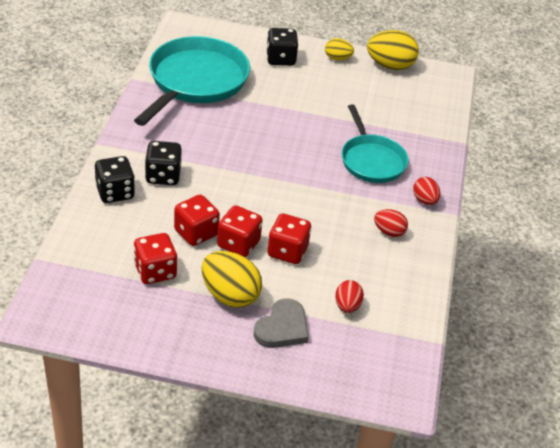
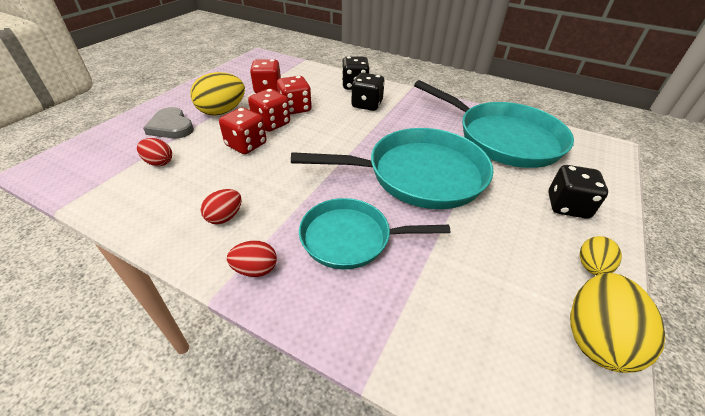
camera: 110 degrees right, 0 degrees up
none -> turquoise pan [291,128,494,209]

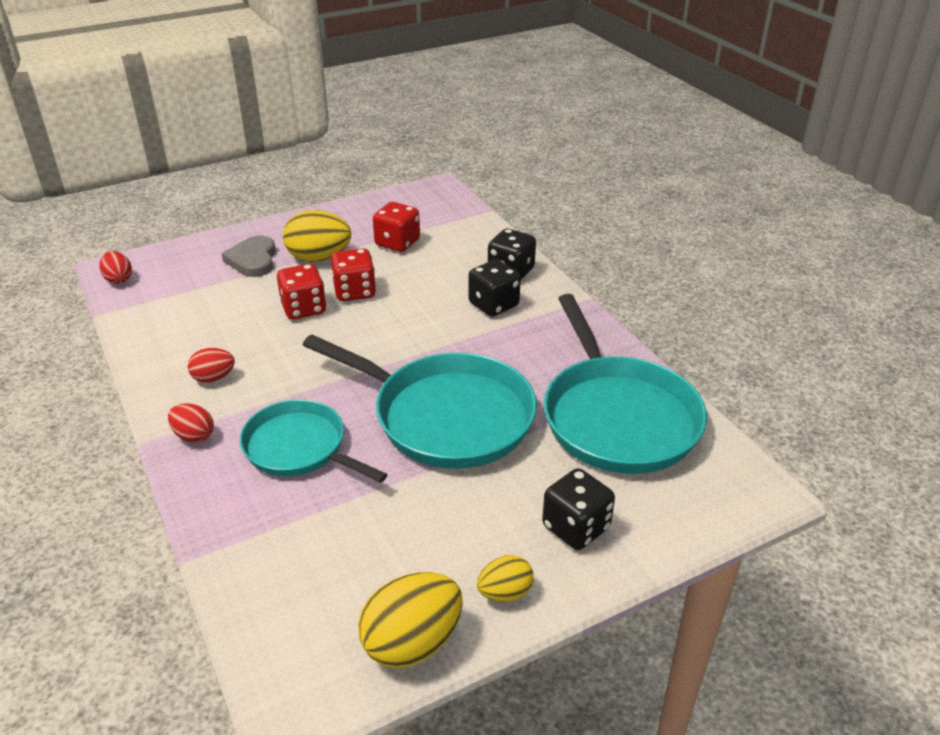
camera: 35 degrees right, 5 degrees down
red egg [137,138,172,166] -> red egg moved to [99,251,132,284]
red dice [277,76,312,115] -> none

